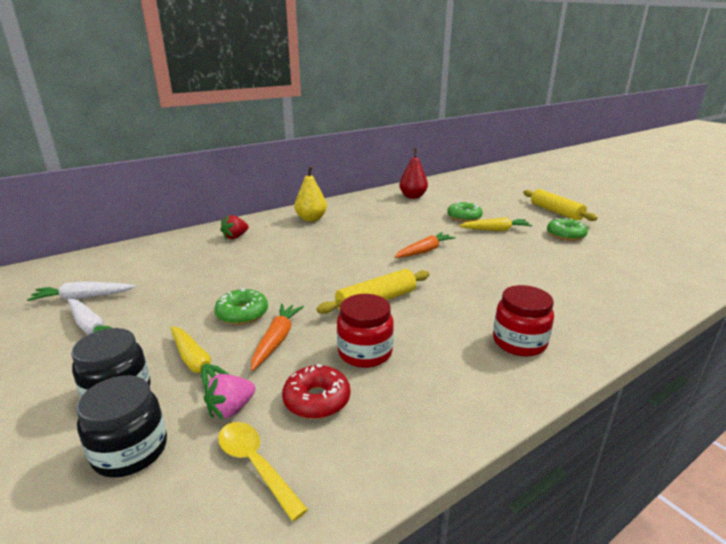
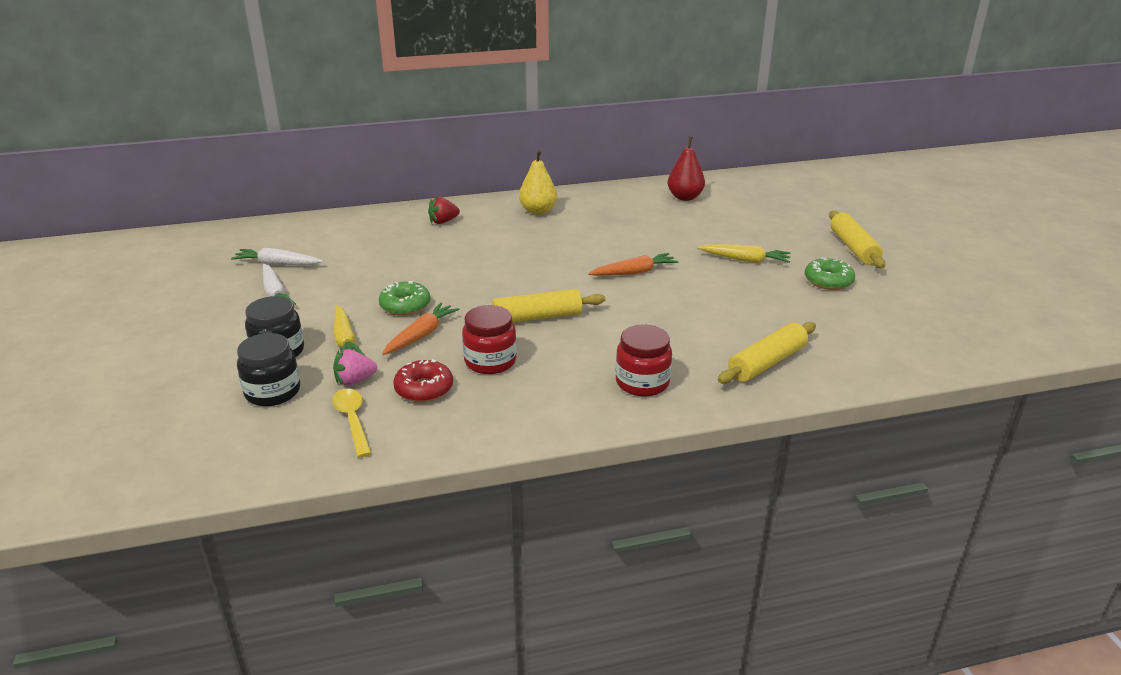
camera: 20 degrees right, 5 degrees up
green donut [447,202,483,222] -> none
none -> yellow rolling pin [718,322,816,384]

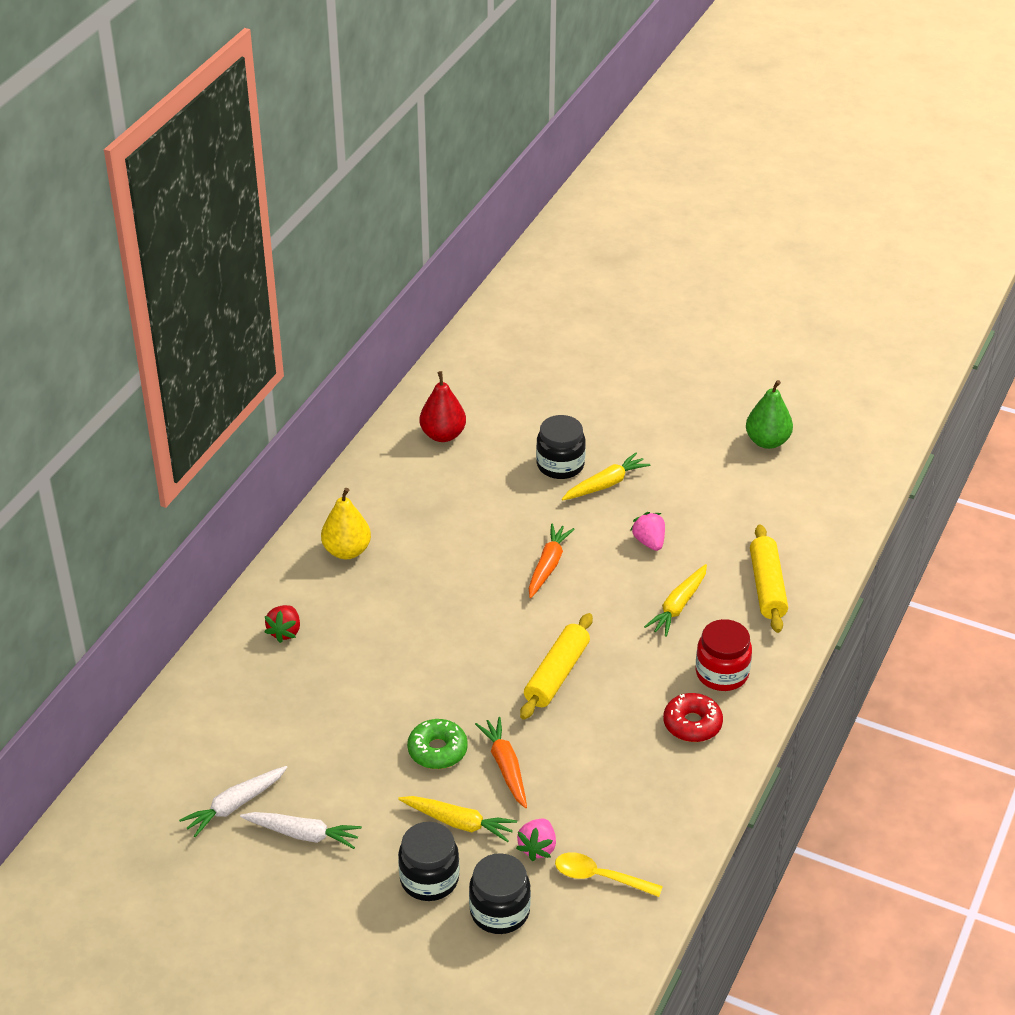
camera: 50 degrees left, 10 degrees up
red donut [393,359,453,402] -> red donut moved to [663,693,723,742]
red jar [462,305,517,374] -> none
green donut [805,258,855,290] -> none
yellow rolling pin [829,211,885,268] -> none
none -> black jar [536,415,586,479]
none -> pink strawberry [630,512,665,551]
none -> yellow carrot [644,564,707,637]
none -> green pear [746,380,793,449]

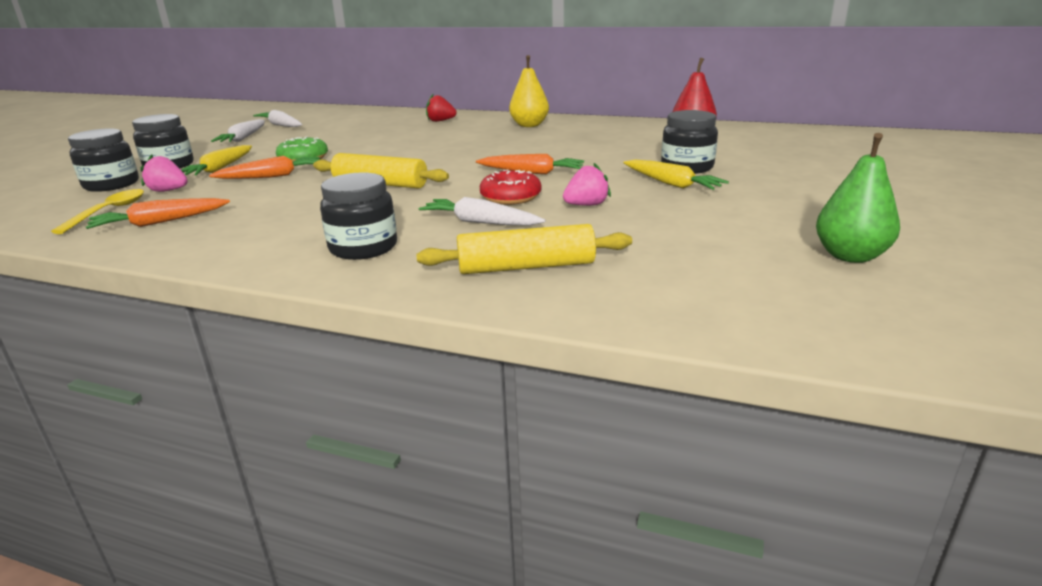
camera: 85 degrees right, 15 degrees down
yellow carrot [644,564,707,637] -> white carrot [419,197,546,225]
red donut [663,693,723,742] -> red donut moved to [480,170,542,205]
red jar [696,619,752,691] -> black jar [320,172,397,260]
none -> orange carrot [86,198,230,229]

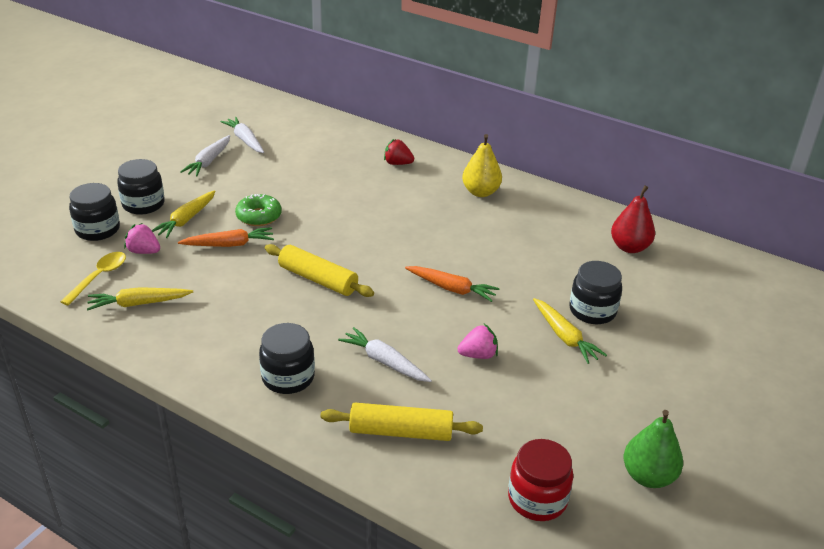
camera: 10 degrees right, 10 degrees up
orange carrot [86,198,230,229] -> yellow carrot [87,287,193,310]
red donut [480,170,542,205] -> none
none -> red jar [508,439,573,521]

